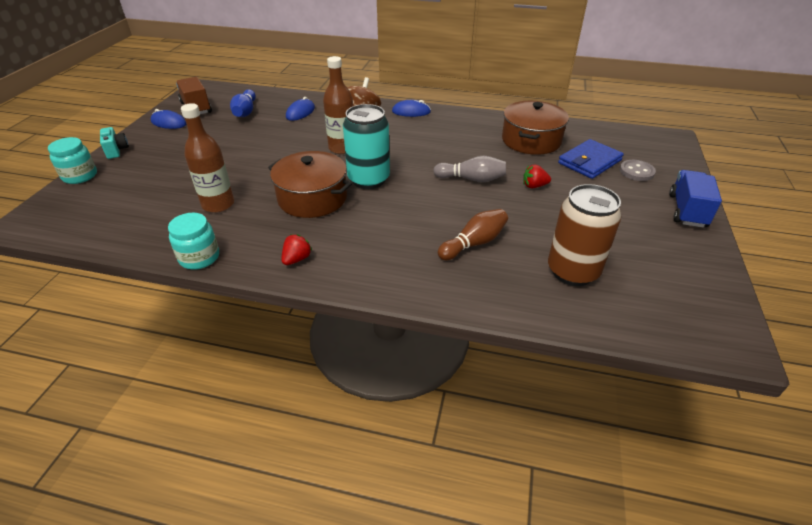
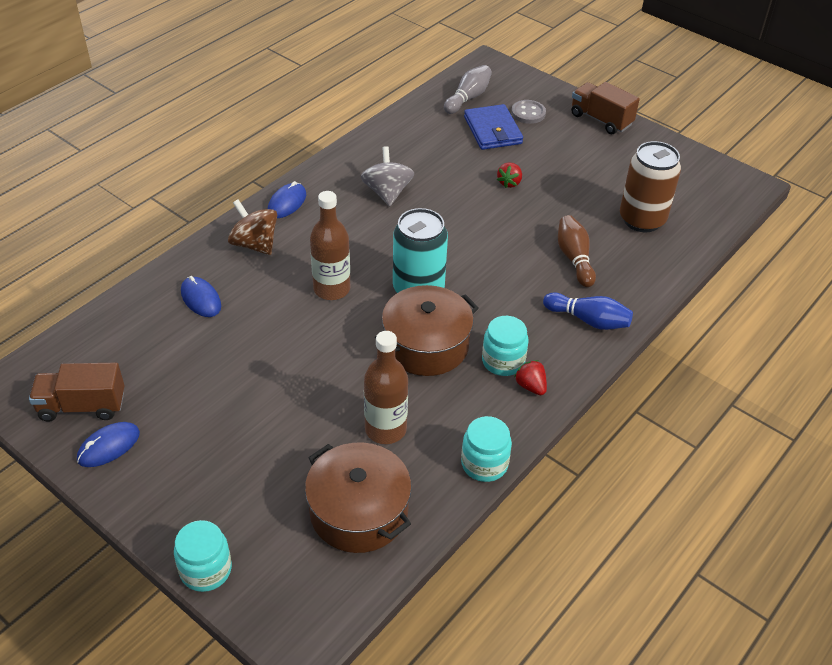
camera: 65 degrees left, 5 degrees up
turquoise camera [100,127,129,159] -> none
blue bowling pin [230,89,256,117] -> blue bowling pin moved to [543,292,633,330]
grey bowling pin [433,155,506,182] -> grey bowling pin moved to [444,65,492,114]
brown pot [502,101,569,155] -> brown pot moved to [305,442,412,553]
blue truck [669,170,722,228] -> brown truck [571,82,640,134]
none -> grey spinning top [361,146,414,206]
none -> turquoise jar [482,316,528,376]

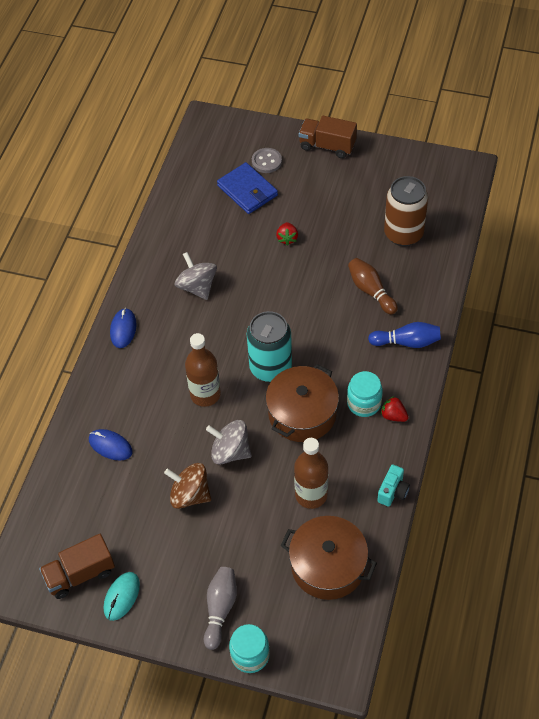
camera: 20 degrees left, 10 degrees up
blue mouse [77,422,140,467] -> turquoise mouse [104,572,140,621]
brown spinning top [228,200,277,255] -> brown spinning top moved to [164,463,211,509]
grey bowling pin [444,65,492,114] -> grey bowling pin moved to [204,567,237,650]
turquoise jar [461,416,512,482] -> turquoise camera [377,464,410,507]
none -> grey spinning top [206,420,252,465]

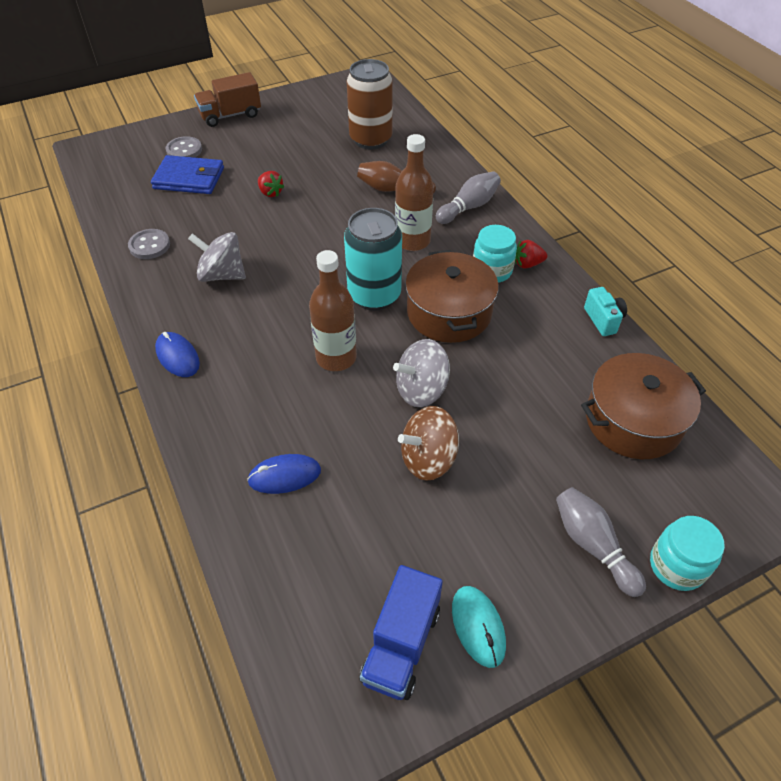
camera: 45 degrees left, 5 degrees down
brown truck [39,534,115,599] -> blue truck [359,565,443,700]
brown bottle [294,438,328,509] -> brown bottle moved to [395,134,434,251]
blue bowling pin [368,322,441,348] -> grey bowling pin [436,171,501,224]
none -> grey button [128,229,170,259]

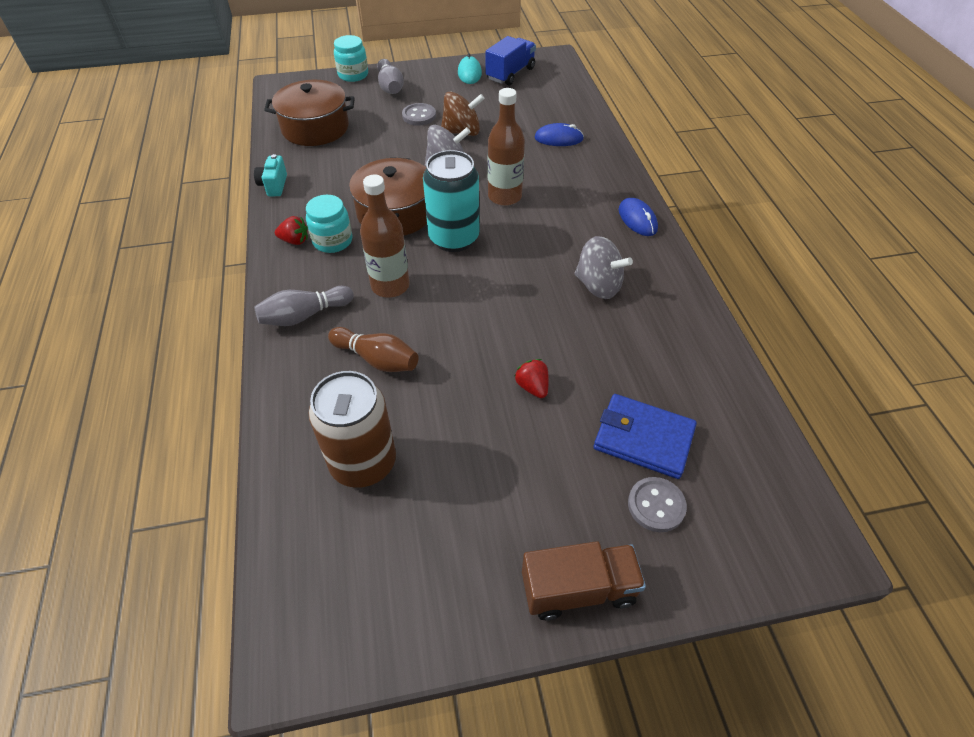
camera: 165 degrees left, 0 degrees up
grey button [128,229,170,259] -> grey button moved to [402,103,436,126]

